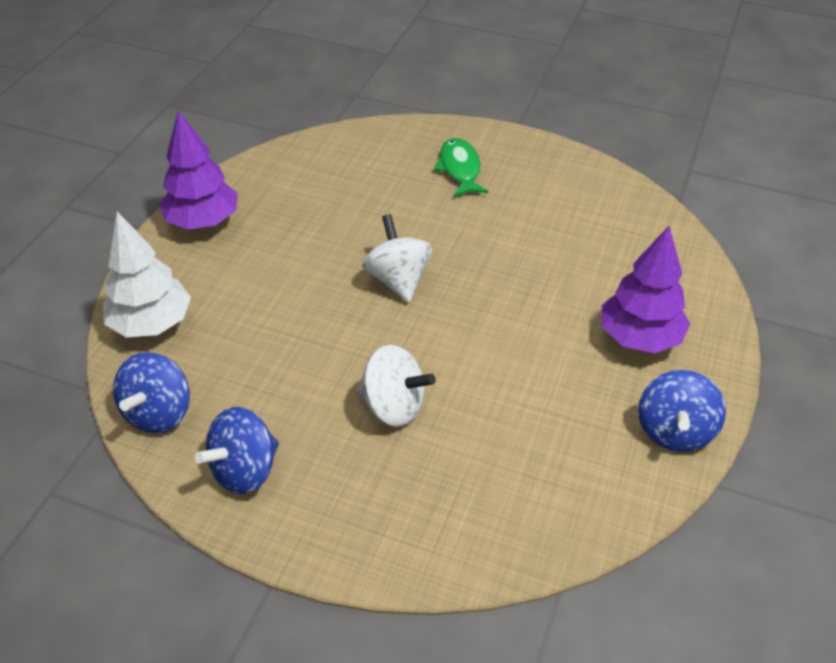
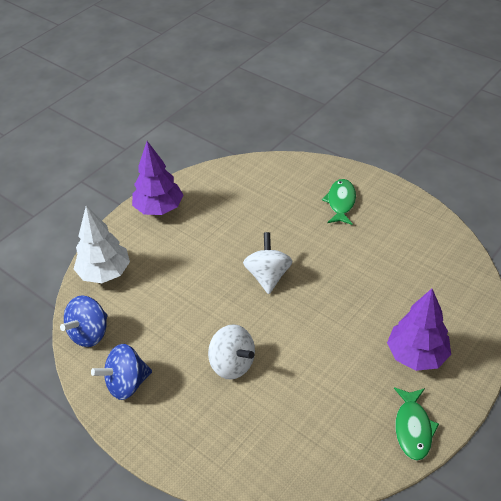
camera: 20 degrees right, 0 degrees up
blue spinning top [638,370,726,452] -> green fish [394,387,439,461]

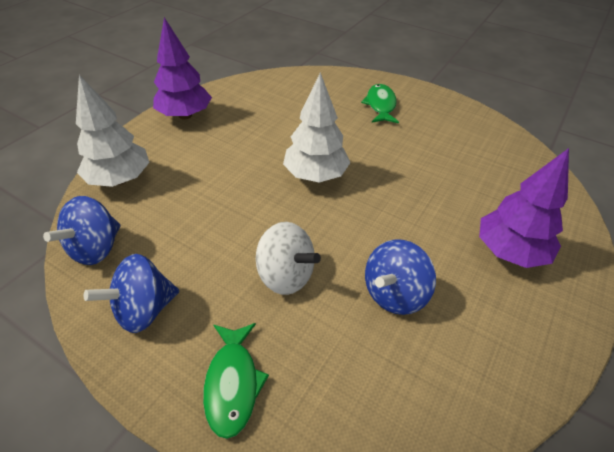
camera: 10 degrees left, 0 degrees up
white spinning top [243,232,293,294] -> white tree [283,72,351,182]
green fish [394,387,439,461] -> green fish moved to [203,323,269,439]
none -> blue spinning top [365,240,436,315]

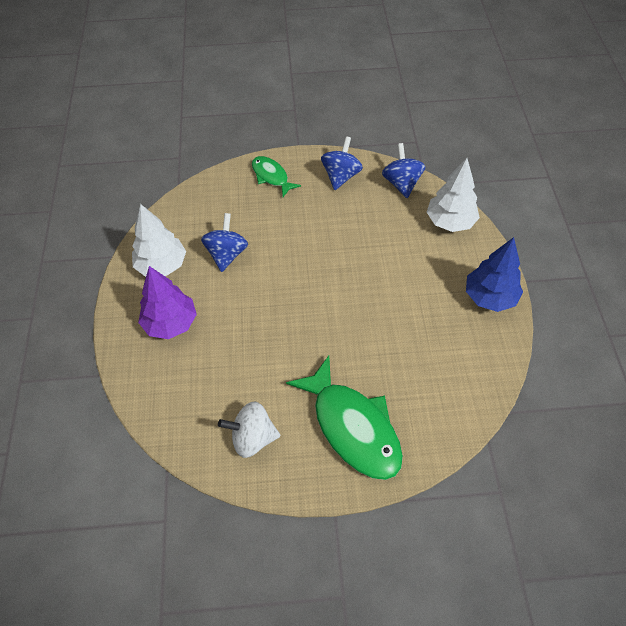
camera: 145 degrees right, 10 degrees up
purple tree [153,17,212,120] -> blue tree [466,237,523,312]
white spinning top [256,222,321,295] -> white spinning top moved to [218,401,280,458]
white tree [283,72,351,182] -> white tree moved to [132,204,186,277]
green fish [361,84,399,123] -> green fish [286,356,403,480], size x1.86

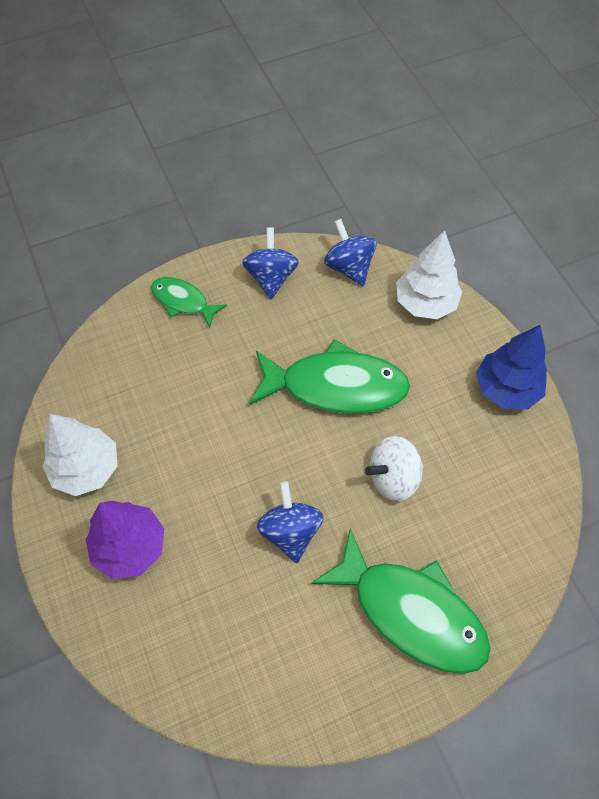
camera: 20 degrees left, 5 degrees up
blue spinning top [201,213,248,272] -> blue spinning top moved to [257,481,324,563]
white spinning top [218,401,280,458] -> white spinning top moved to [365,436,424,501]
none -> green fish [249,339,410,413]

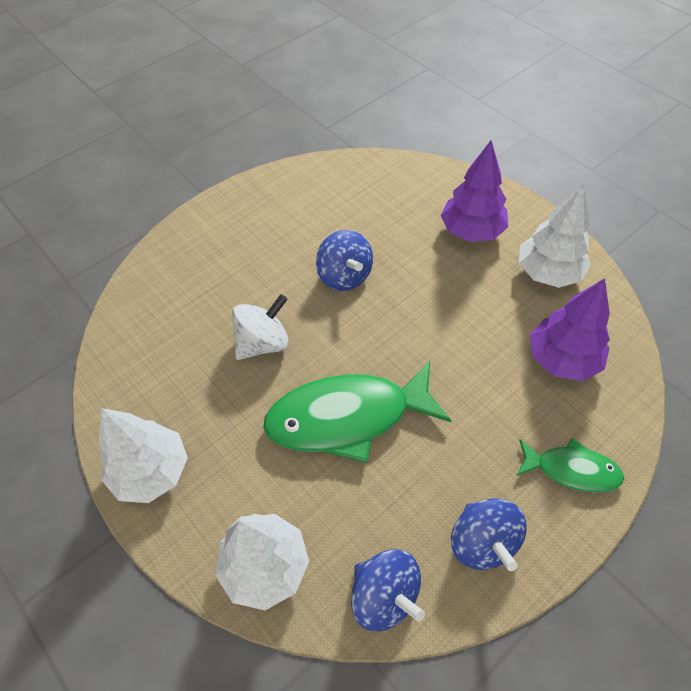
camera: 165 degrees right, 5 degrees down
green fish [312,528,491,674] -> none
blue tree [476,325,547,410] -> white tree [99,408,188,503]
none -> purple tree [530,278,610,381]

